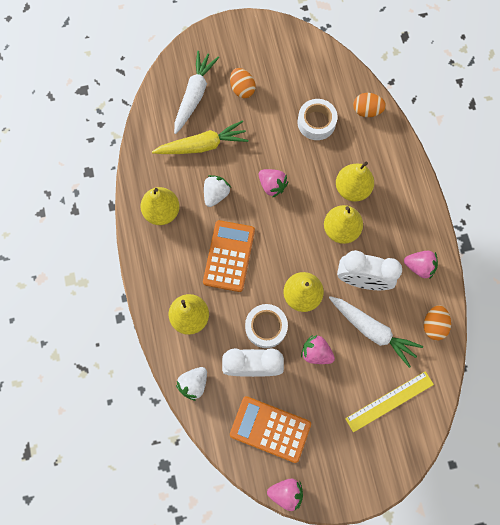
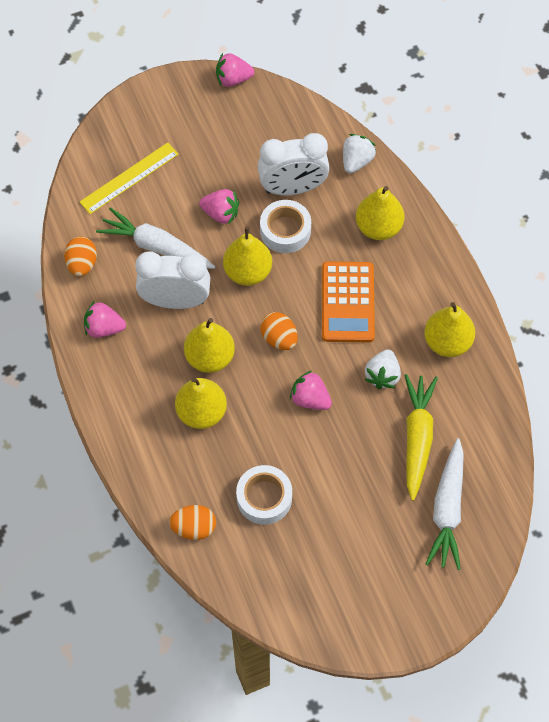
camera: 170 degrees right, 10 degrees down
yellow carrot [152,120,248,154] -> yellow carrot turned 120 degrees clockwise [404,374,438,501]
orange egg [230,68,256,98] -> orange egg moved to [260,312,298,350]
orange calculator [230,396,311,463] -> none

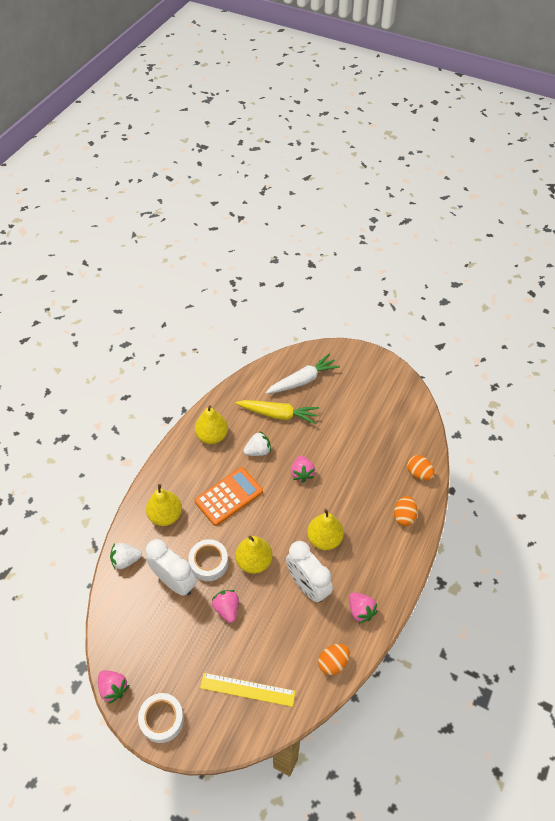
camera: 130 degrees left, 10 degrees down
white carrot [96,207,215,269] -> none
yellow pear [175,377,227,429] -> none
white tape [236,465,292,525] -> white tape moved to [138,693,184,743]
orange egg [260,312,298,350] -> orange egg moved to [394,496,418,526]
yellow carrot [404,374,438,501] -> yellow carrot turned 135 degrees counterclockwise [235,400,319,424]

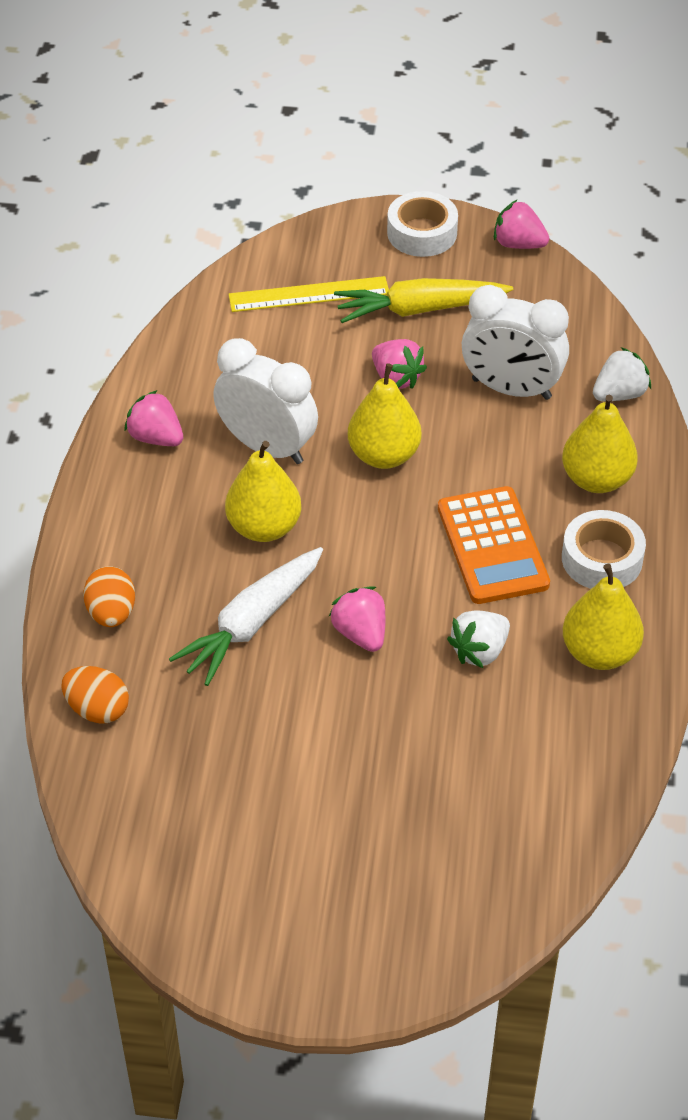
camera: 160 degrees right, 5 degrees down
white tape [188,539,228,581] -> white tape moved to [562,510,646,589]
orange calculator [195,467,263,526] -> orange calculator turned 45 degrees counterclockwise [438,486,550,604]
yellow carrot [235,400,319,424] -> yellow carrot moved to [334,278,513,323]
white carrot [265,354,340,394] -> white carrot moved to [169,547,323,686]
orange egg [318,644,350,675] -> none

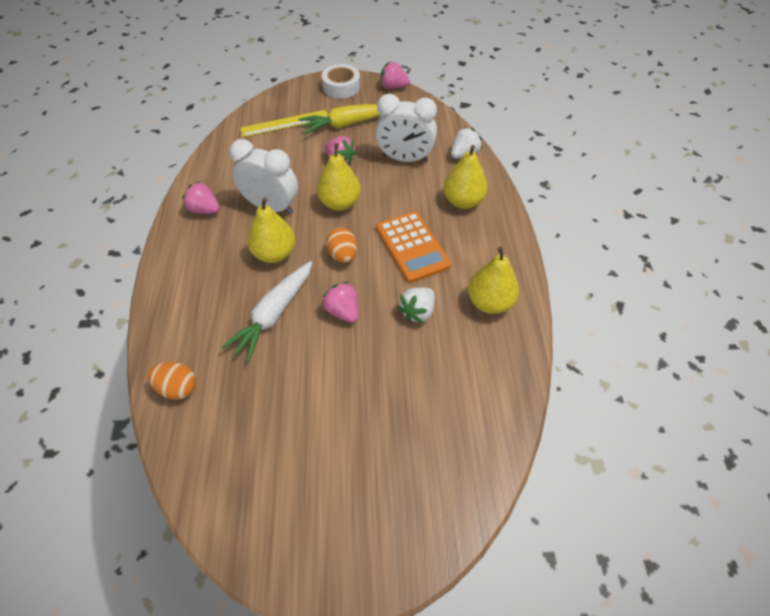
camera: 10 degrees left, 5 degrees up
orange egg [83,567,135,627] -> orange egg moved to [326,228,357,263]
white tape [562,510,646,589] -> none

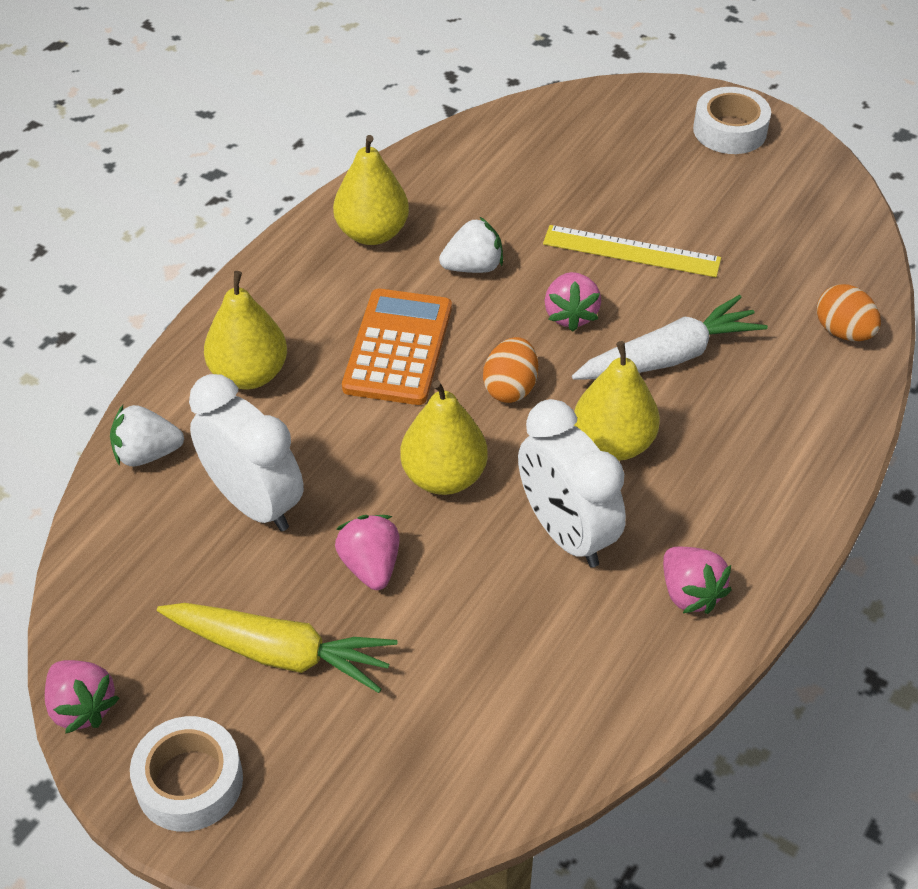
camera: 145 degrees left, 5 degrees down
yellow ruler [240,110,328,137] -> yellow ruler moved to [543,225,721,277]
none -> white tape [693,87,771,154]

